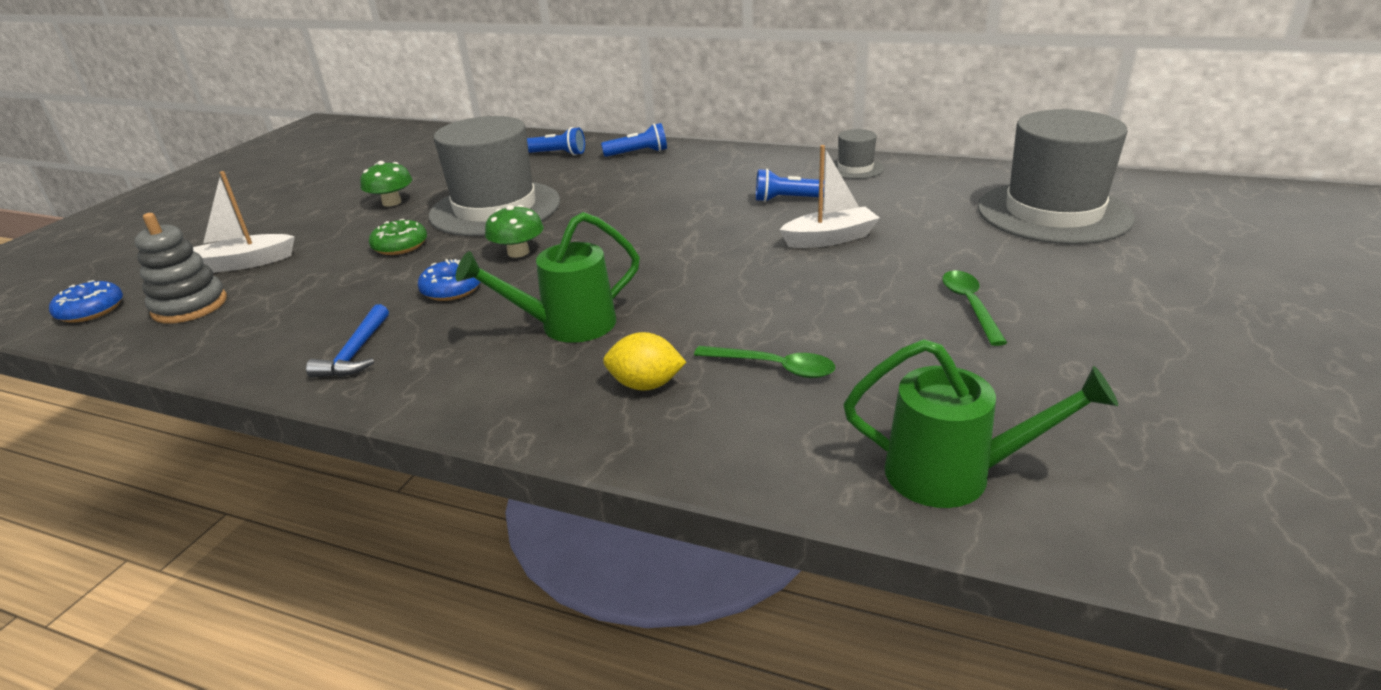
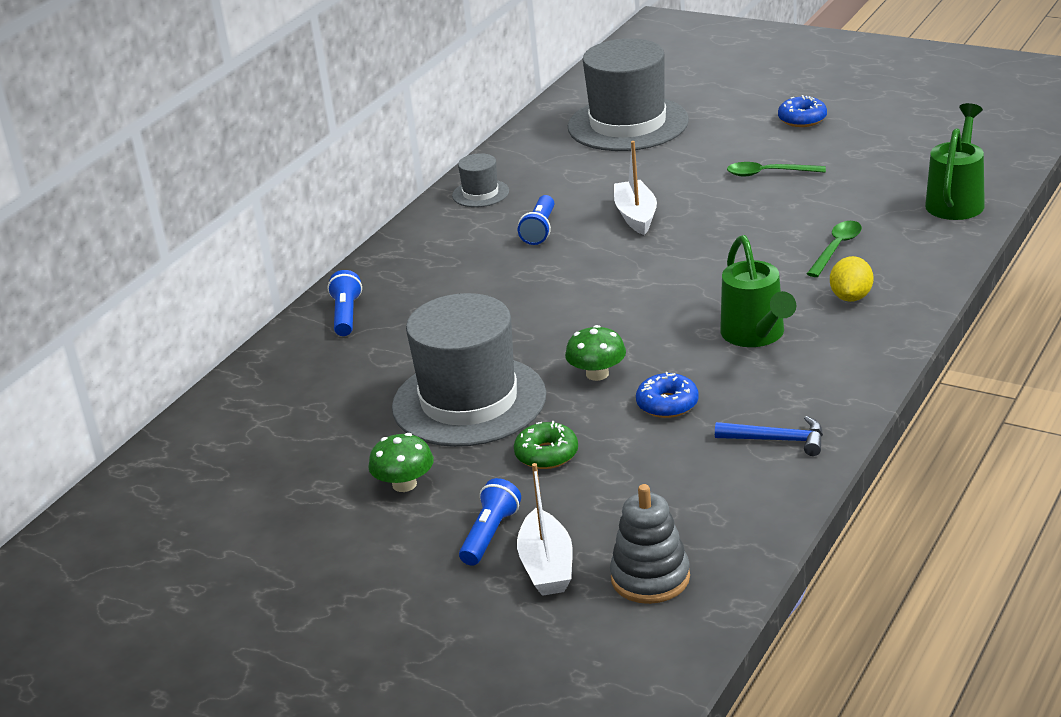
camera: 80 degrees left, 0 degrees up
blue donut [49,280,123,323] -> blue donut moved to [778,95,827,127]
blue flashlight [527,127,585,156] -> blue flashlight moved to [459,478,521,566]

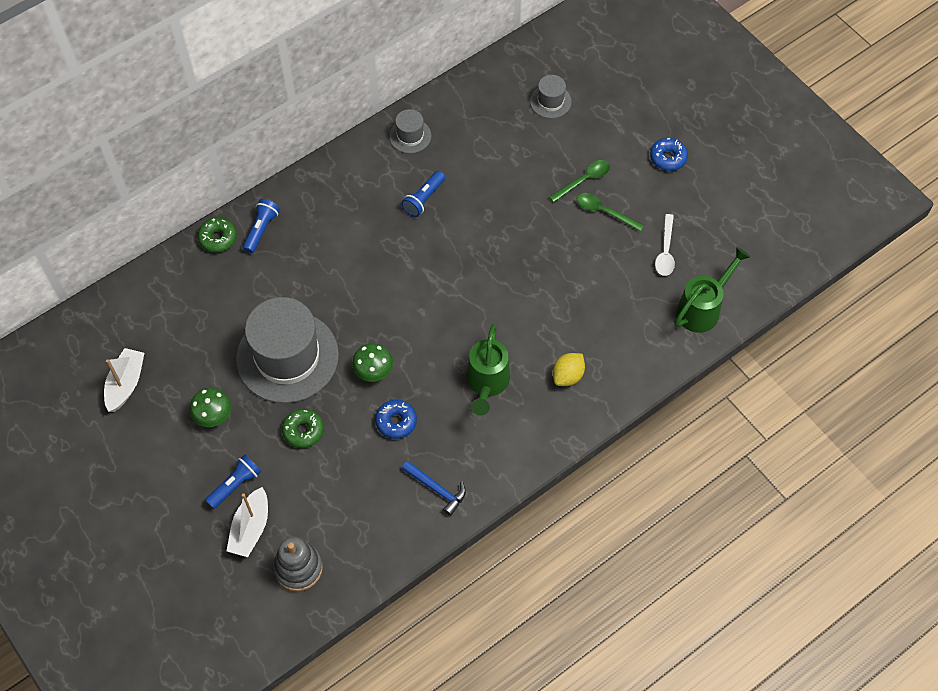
camera: 20 degrees right, 30 degrees up
grey hat [568,38,689,151] -> grey hat [530,75,572,118], size x0.45
white boat [614,141,657,235] -> white boat moved to [104,348,144,412]
green spoon [807,221,862,277] -> green spoon moved to [549,160,610,203]
none -> green donut [197,218,237,253]
none -> white spoon [655,214,675,276]

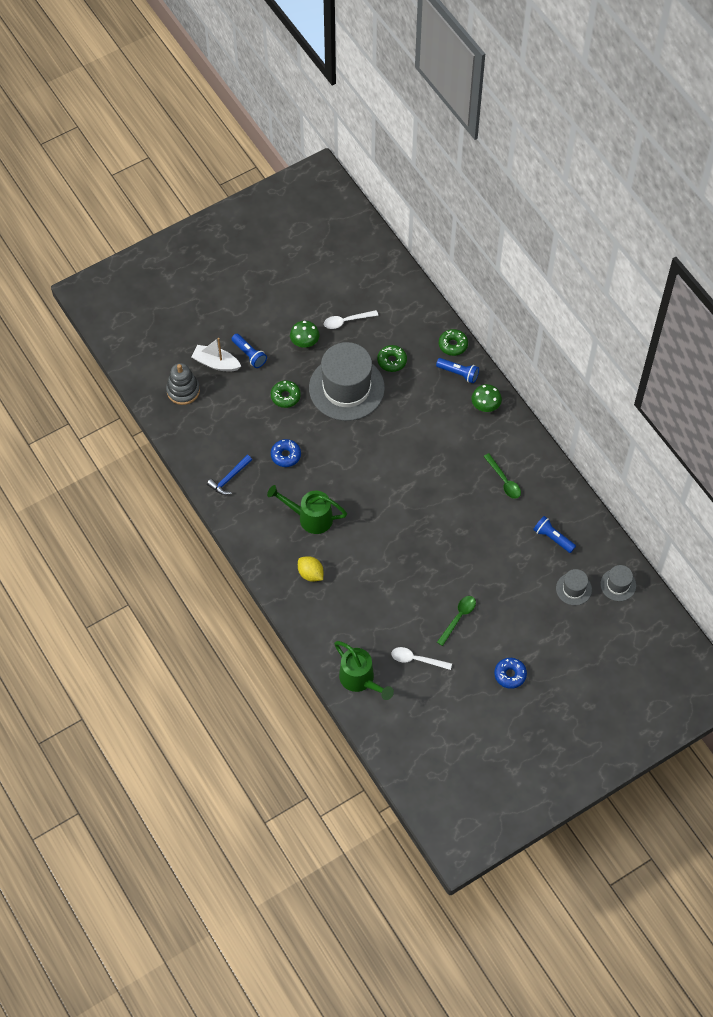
camera: 95 degrees right, 0 degrees up
white boat [104,348,144,412] -> none
green mushroom [352,343,393,382] -> green mushroom moved to [472,384,502,412]
grey hat [389,109,431,153] -> grey hat moved to [600,565,636,601]
blue flashlight [401,171,445,217] -> blue flashlight moved to [533,516,576,553]
green spoon [549,160,610,203] -> green spoon moved to [483,453,521,499]
none -> white spoon [324,310,378,329]
none -> green donut [377,345,407,372]

